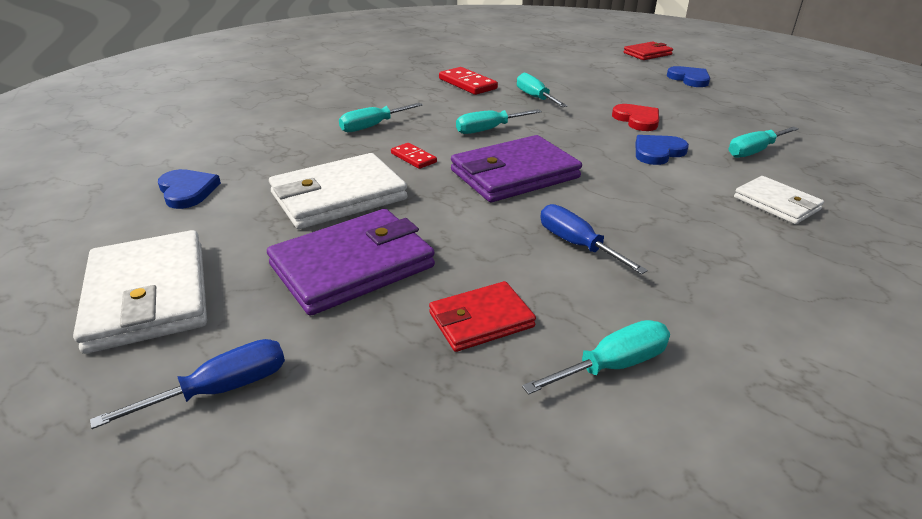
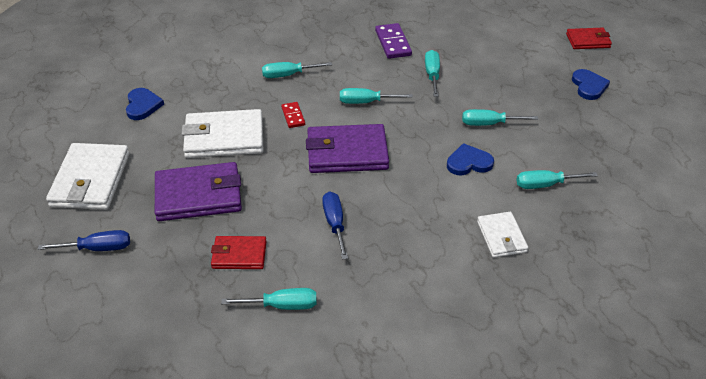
camera: 25 degrees right, 10 degrees up
red domino [439,67,498,95] -> purple domino [375,23,412,59]
red heart [612,104,659,131] -> turquoise screwdriver [462,109,538,126]

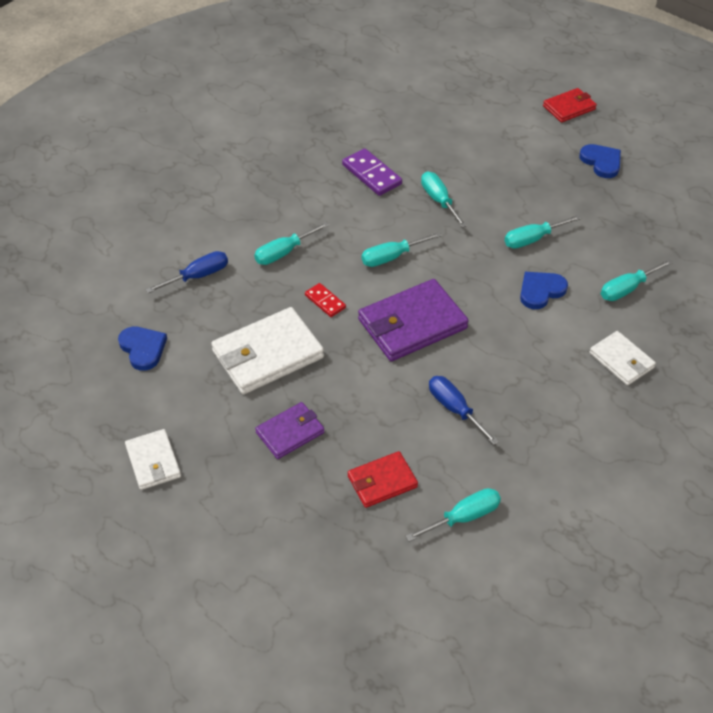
camera: 25 degrees left, 5 degrees up
blue screwdriver [38,230,130,251] -> blue screwdriver moved to [146,251,228,293]
white wallet [46,143,130,210] -> white wallet [125,429,181,490], size x0.58
purple wallet [155,162,242,221] -> purple wallet [255,402,324,459], size x0.58

